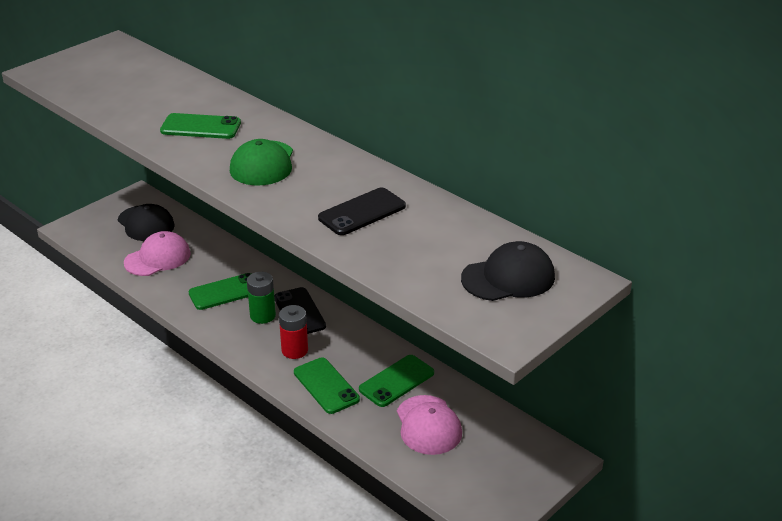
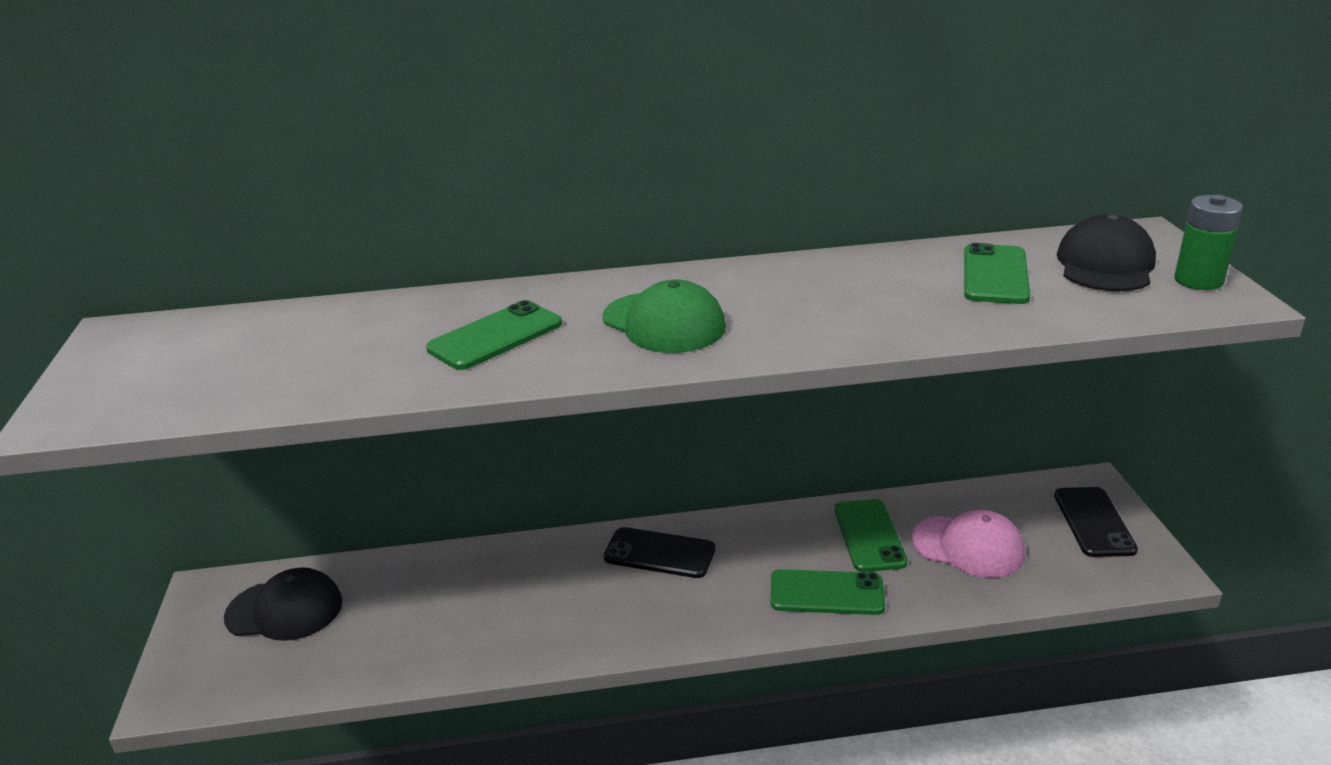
camera: 50 degrees left, 5 degrees down
pink cap [124,231,191,276] -> none
green phone [188,273,251,310] -> green phone moved to [964,243,1030,304]
green battery [247,272,276,324] -> green battery moved to [1174,195,1243,290]
red battery [279,305,308,359] -> none
black phone [318,187,406,235] -> black phone moved to [1054,487,1138,557]

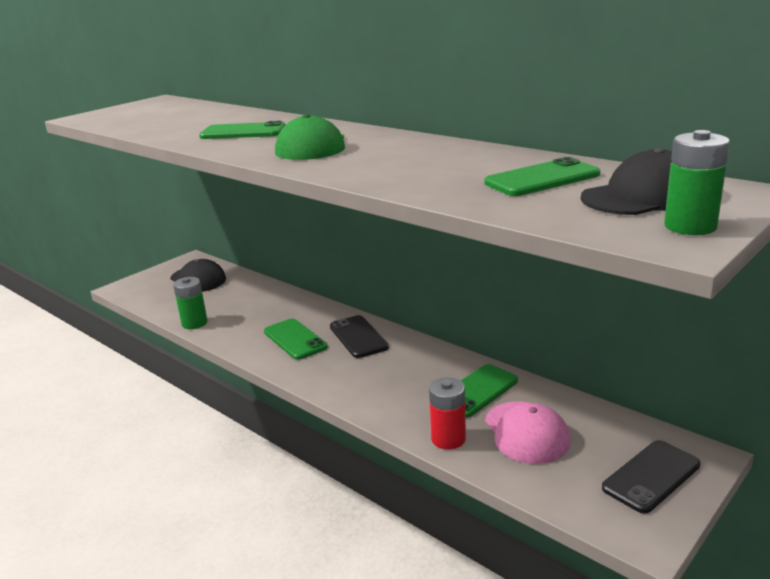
camera: 50 degrees right, 5 degrees down
green phone [771,569,885,615] -> green phone moved to [264,318,328,360]
none -> green battery [173,277,208,329]
none -> red battery [429,377,466,450]

